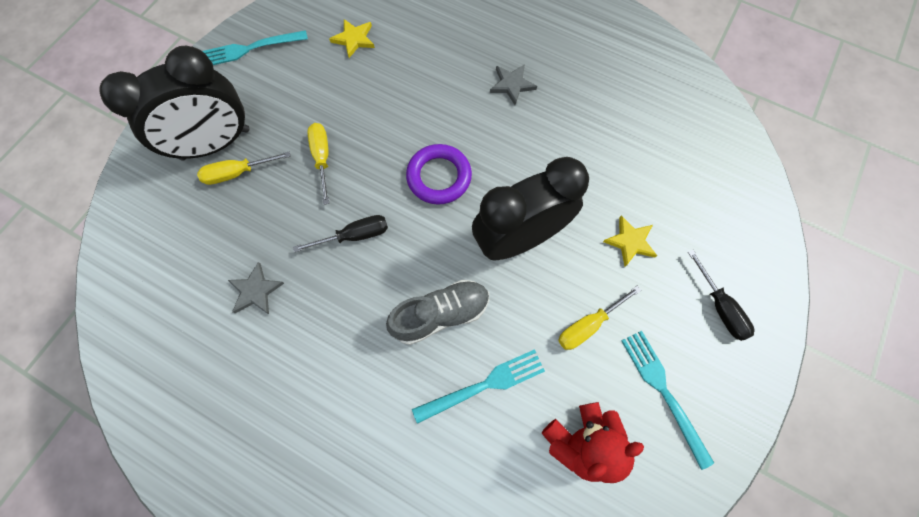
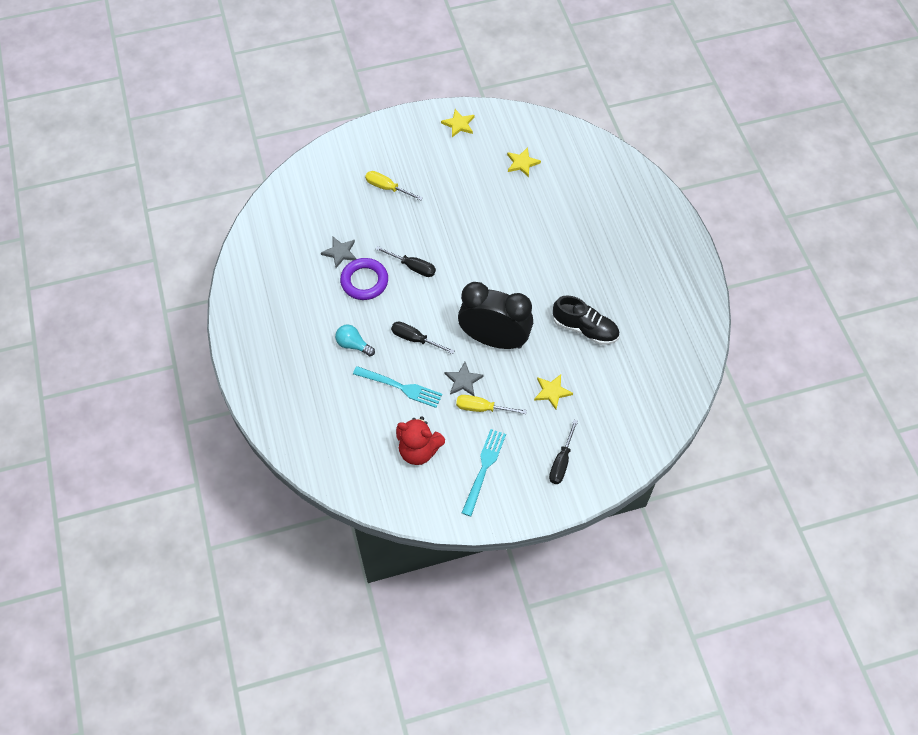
camera: 45 degrees right, 10 degrees down
black clock [99,46,250,161] -> none
turquoise fork [203,30,308,65] -> yellow star [441,109,474,137]
yellow screwdriver [307,123,329,205] -> none
grey shoe [386,279,489,345] -> black screwdriver [391,321,455,354]
purple ring [406,144,472,205] -> purple ring moved to [340,258,388,300]
grey star [490,64,537,105] -> grey star moved to [445,362,484,396]
none -> turquoise light bulb [335,325,375,356]
none -> black shoe [553,295,619,345]

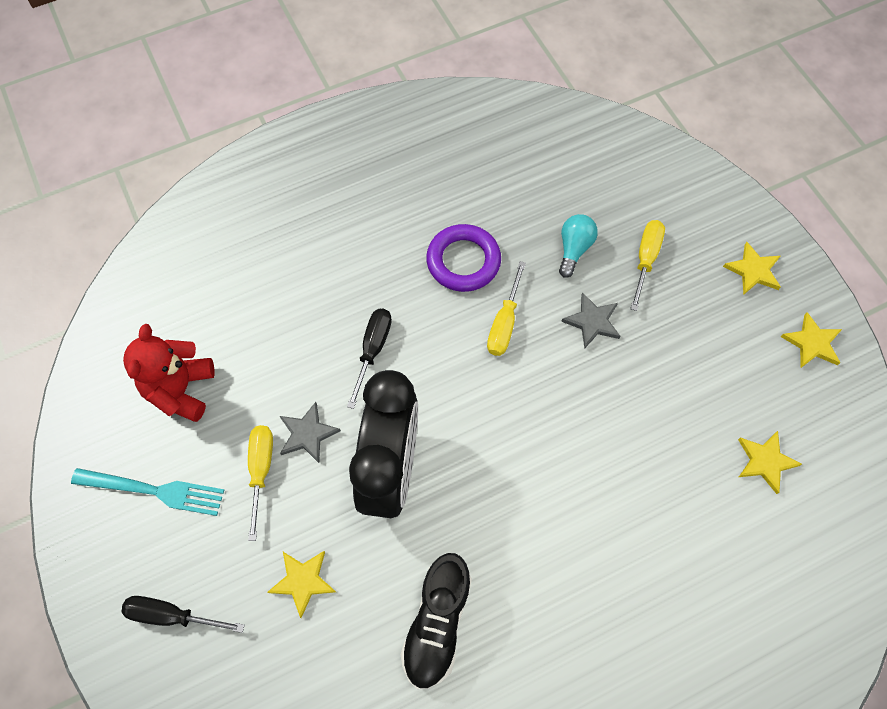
camera: 80 degrees right, 5 degrees up
grey star [321,237,356,268] -> grey star moved to [561,292,620,349]
turquoise light bulb [335,325,375,356] -> turquoise light bulb moved to [559,214,598,278]
turquoise fork [353,366,443,408] -> none
black screwdriver [376,246,436,277] -> yellow screwdriver [487,261,526,356]
none -> yellow star [723,242,781,295]

